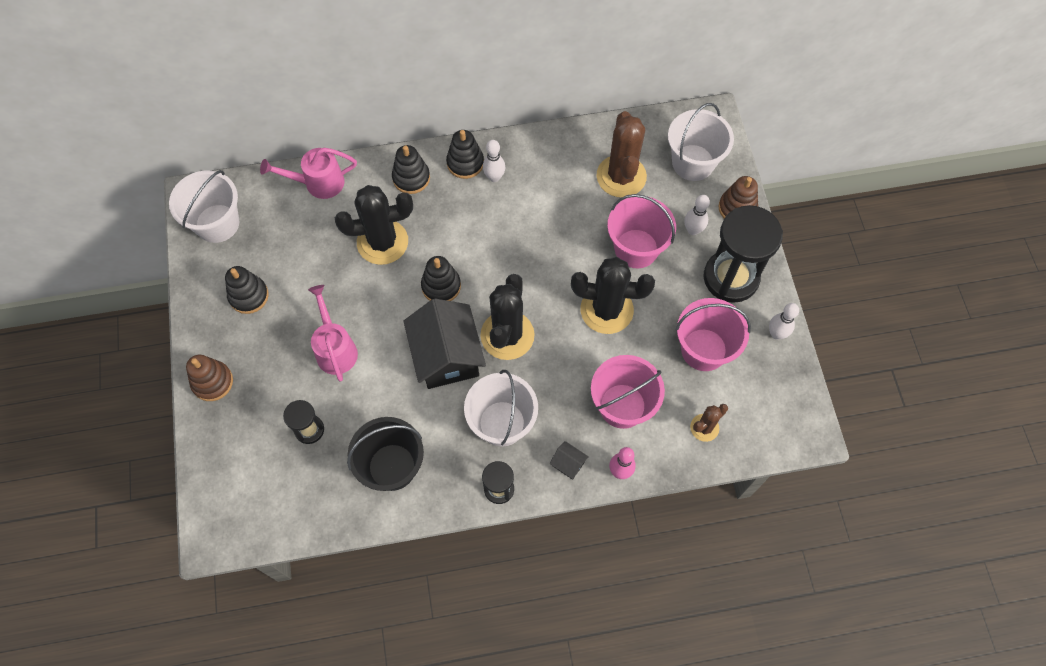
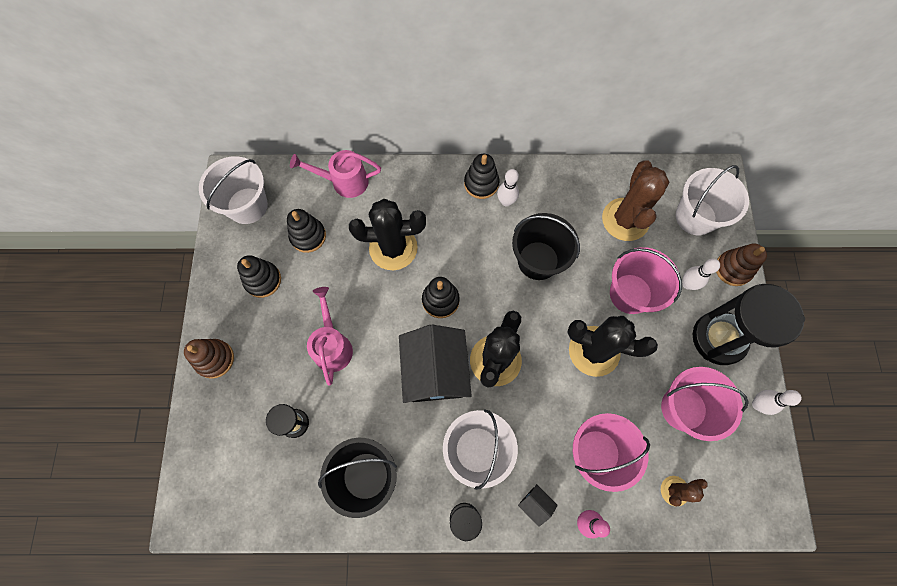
camera: 10 degrees right, 5 degrees up
black stacking toy [392,145,430,194] -> black stacking toy moved to [287,209,326,253]
none -> black bucket [512,213,580,280]

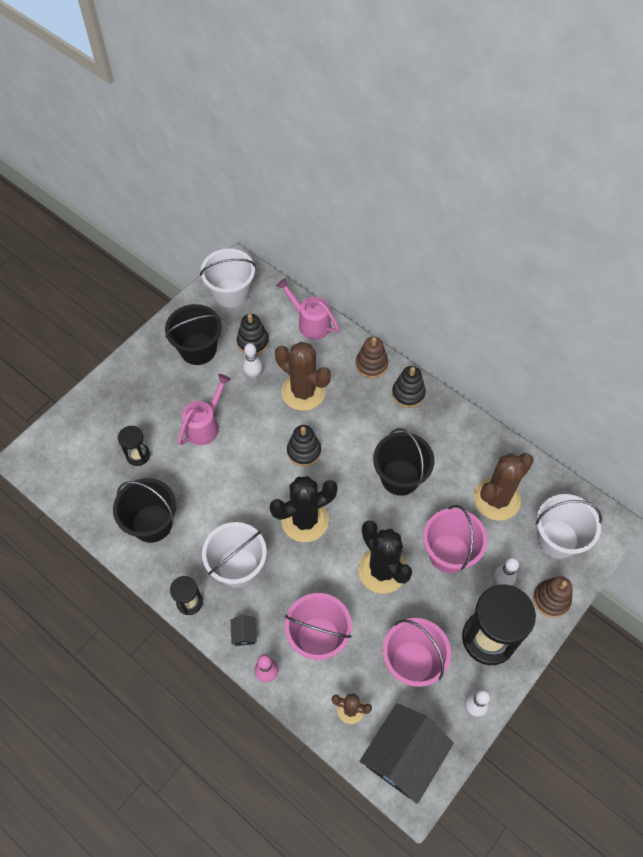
camera: 40 degrees right, 10 degrees down
brown stacking toy [184,339,234,379] -> brown stacking toy moved to [356,337,388,378]
black stacking toy [237,255,281,298] -> black bucket [165,304,222,365]
black cactus [349,199,426,270] -> brown cactus [275,342,331,411]
black house [399,325,472,403] -> black house moved to [360,703,454,804]
white bowling pin [497,169,519,206] -> white bowling pin moved to [243,343,262,379]

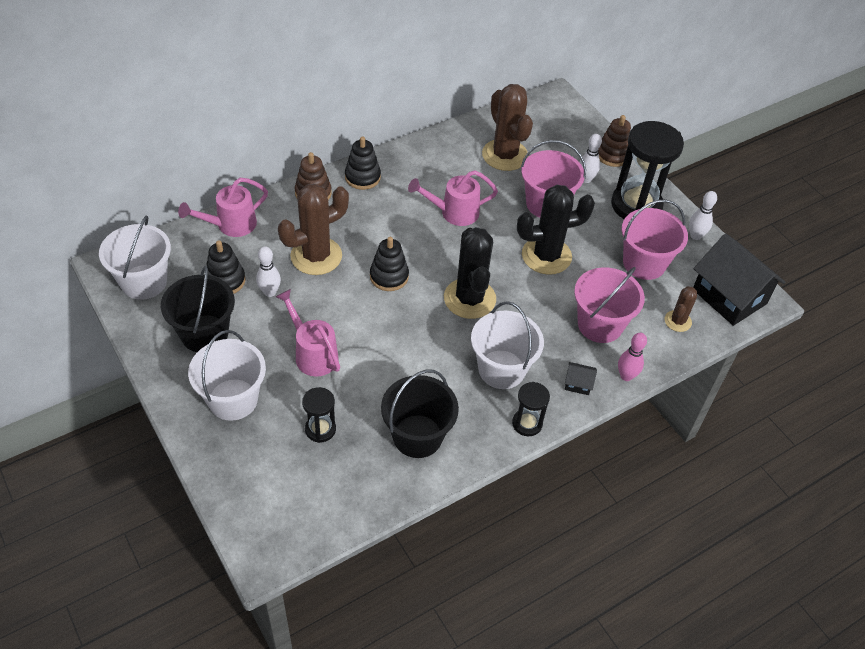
camera: 75 degrees left, 10 degrees down
black bucket [373,428,434,496] -> pink watering can [408,170,498,226]
white bucket [535,494,602,559] -> white bucket moved to [188,330,266,421]

